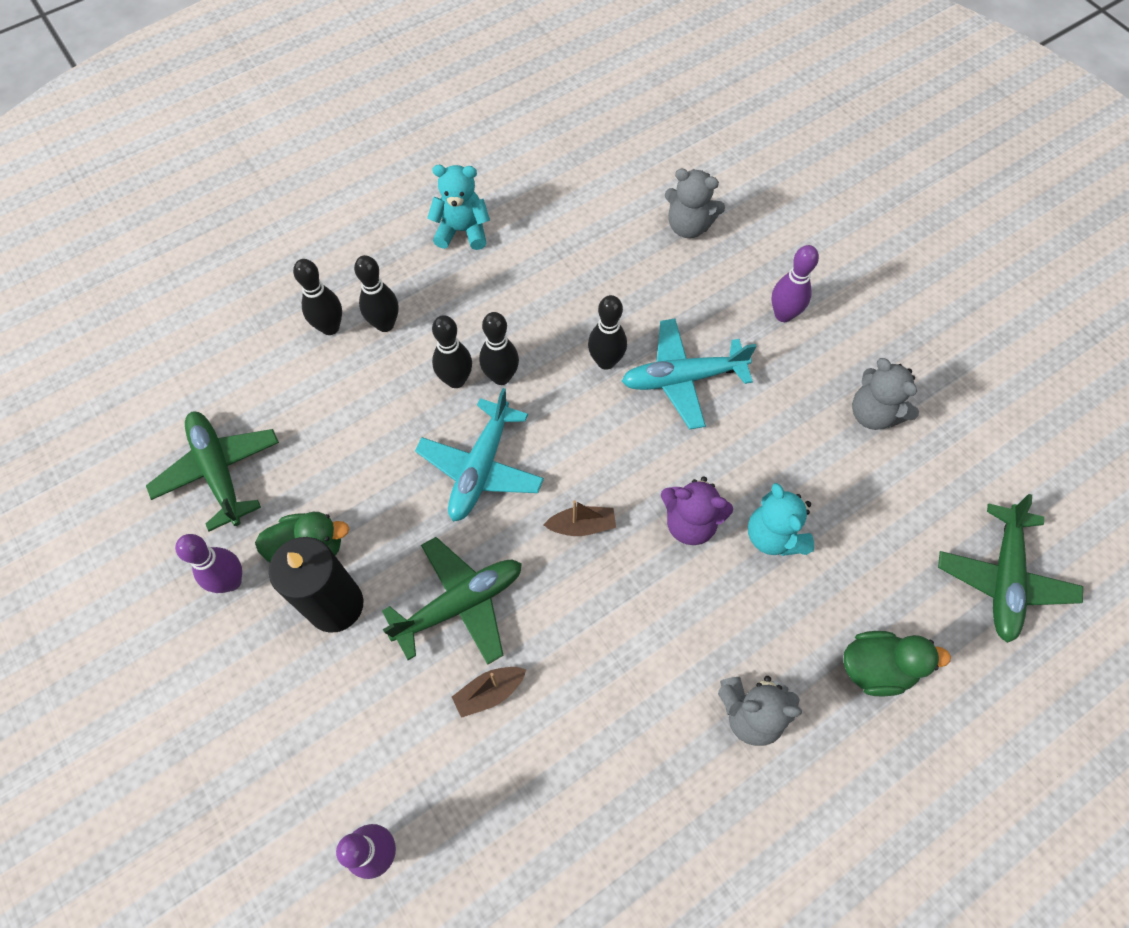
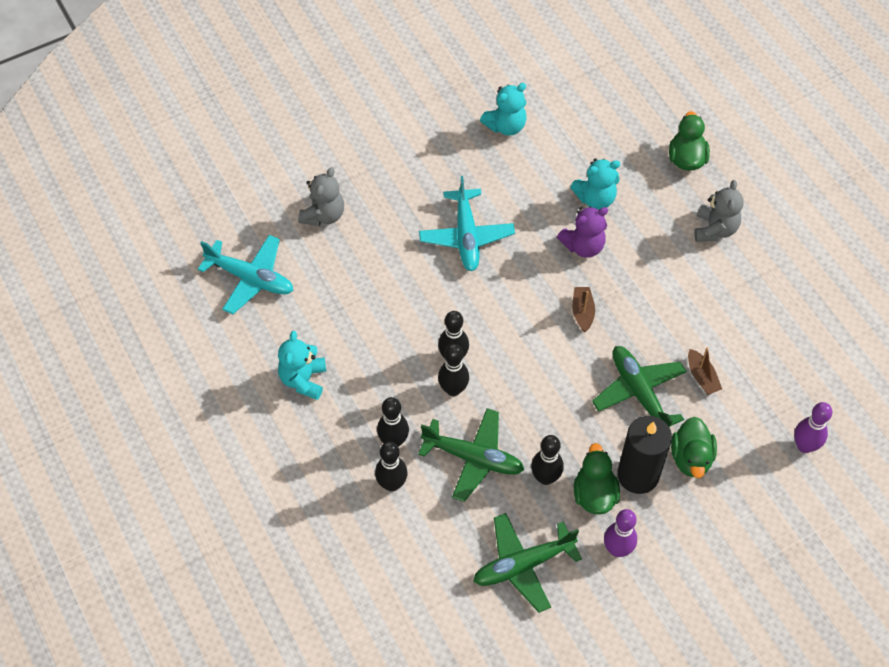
camera: 85 degrees left, 5 degrees down
turquoise plane [415,388,544,522] -> turquoise plane moved to [198,235,293,314]
black bowling pin [588,295,627,370] -> black bowling pin moved to [531,435,564,485]
purple teddy bear [661,476,733,545] -> purple teddy bear turned 45 degrees clockwise [557,206,608,258]
purple bowling pin [772,245,819,322] -> none
grey teddy bear [852,358,919,430] -> turquoise teddy bear [480,83,527,136]
green plane [938,494,1083,643] -> green plane moved to [418,408,524,502]
none -> green duck [671,417,717,478]

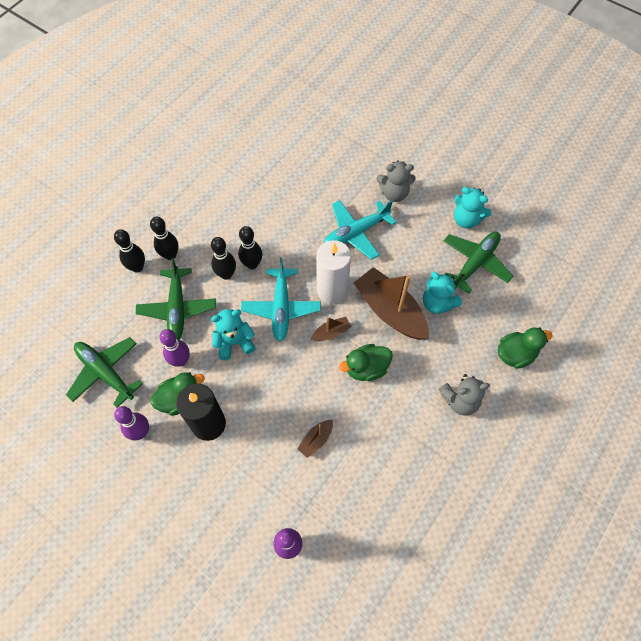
camera: 65 degrees right, 5 degrees up
turquoise plane [198,235,293,314] -> turquoise plane moved to [241,258,321,341]
turquoise teddy bear [278,331,326,400] -> turquoise teddy bear moved to [211,309,256,360]
grey teddy bear [298,167,344,226] -> grey teddy bear moved to [376,160,415,202]
black bowling pin [531,435,564,485] -> purple bowling pin [159,329,190,367]
purple teddy bear [557,206,608,258] -> brown boat [354,267,429,340]
green plane [592,346,687,428] -> green plane moved to [444,232,513,293]
green duck [671,417,717,478] -> green duck moved to [339,344,393,381]
none -> white candle [316,240,351,304]

